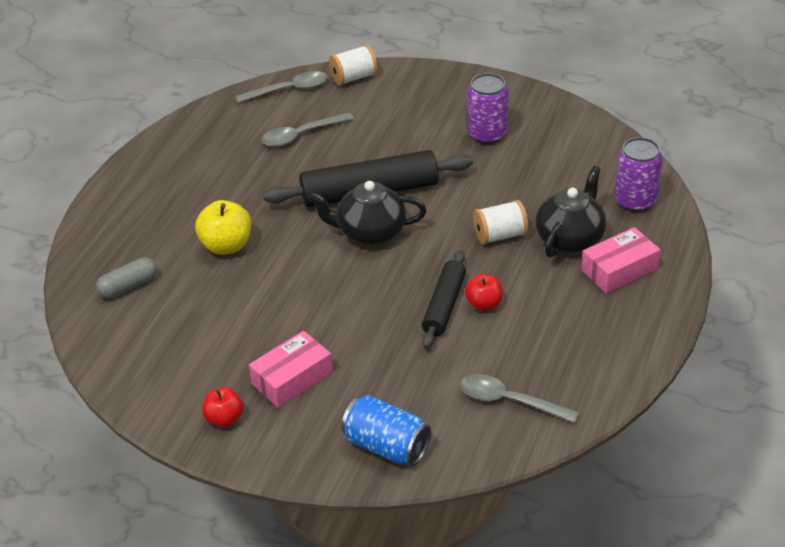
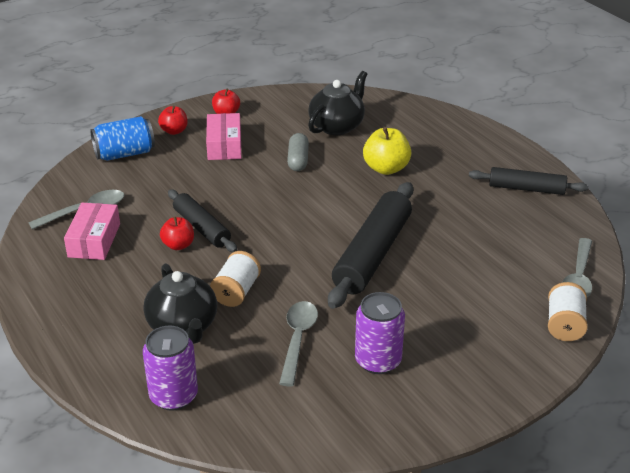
camera: 125 degrees right, 5 degrees down
grey capsule [96,257,157,298] -> grey capsule moved to [287,133,309,171]
grey spoon [262,113,354,147] -> grey spoon moved to [279,301,318,387]
black teapot [308,181,427,245] -> black teapot moved to [308,71,367,135]
pink box [581,227,661,294] -> pink box moved to [64,203,120,260]
none -> red apple [158,106,188,135]
none -> black rolling pin [469,167,588,195]

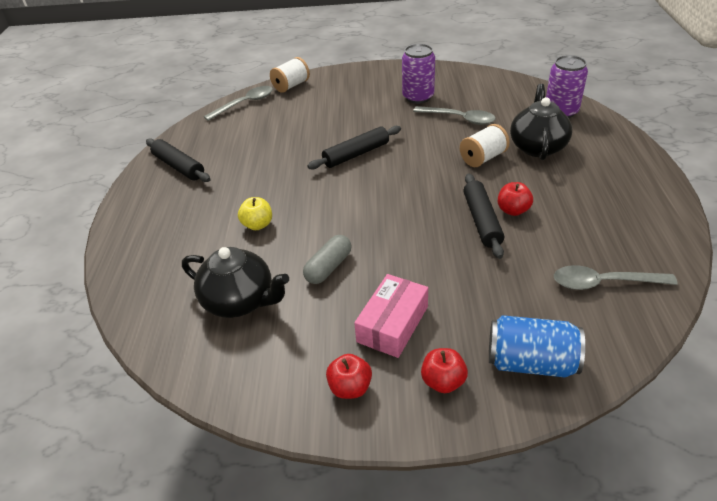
camera: 145 degrees left, 5 degrees up
pink box [64,203,120,260] -> none
grey spoon [279,301,318,387] -> grey spoon turned 105 degrees counterclockwise [413,106,496,125]
black teapot [308,71,367,135] -> black teapot turned 135 degrees counterclockwise [182,247,289,318]
black rolling pin [328,182,413,309] -> black rolling pin [307,126,401,169], size x0.60
yellow apple [363,127,411,175] -> yellow apple [238,197,272,230], size x0.64

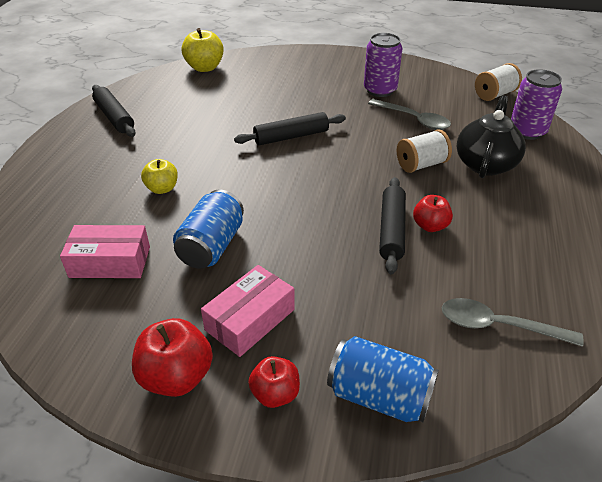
camera: 10 degrees right, 0 degrees up
black teapot [182,247,289,318] -> pink box [60,225,150,278]
grey spoon [204,86,273,121] -> yellow apple [182,28,224,72]
white spool [270,57,310,93] -> white spool moved to [475,63,522,101]
grey capsule [303,235,352,284] -> blue can [173,190,244,269]
red apple [326,354,372,399] -> red apple [132,318,213,397], size x1.55

